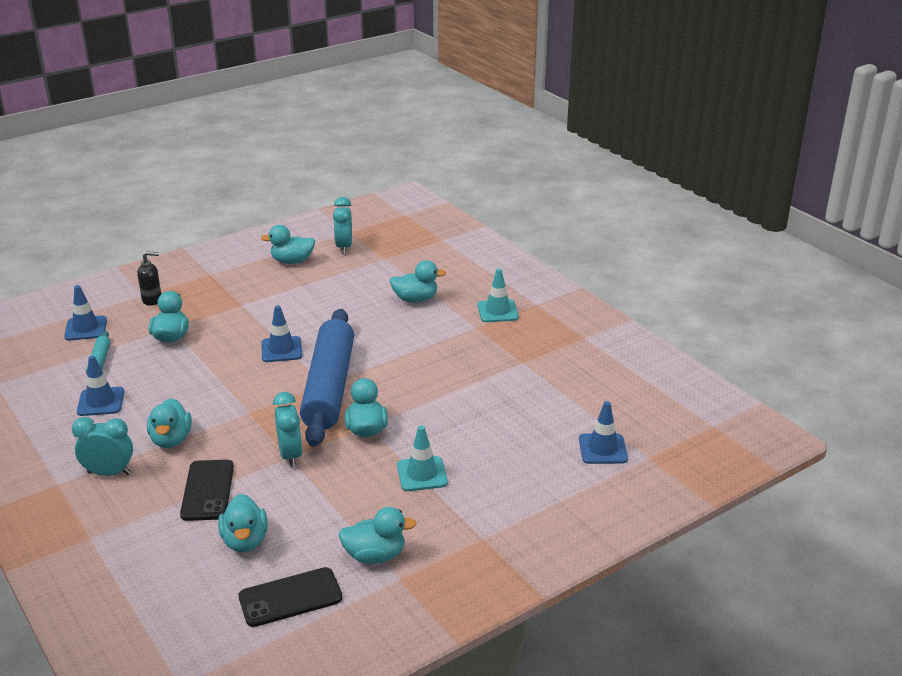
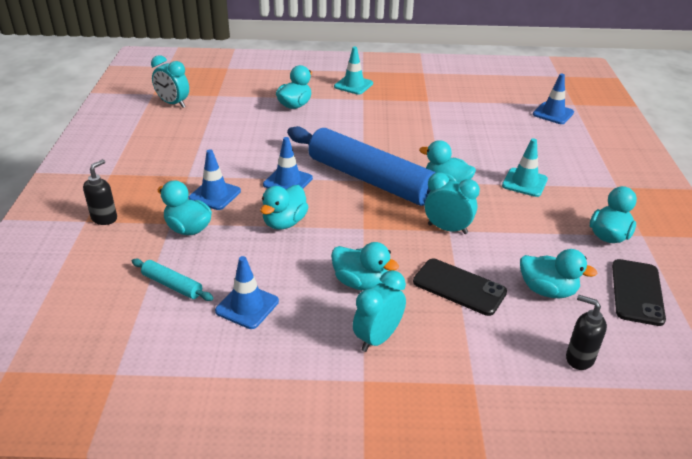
camera: 55 degrees left, 5 degrees up
blue traffic cone [64,285,107,341] -> blue traffic cone moved to [188,149,241,210]
turquoise duck [261,225,315,264] -> turquoise duck moved to [260,185,309,230]
none -> black soap dispenser [566,295,607,370]

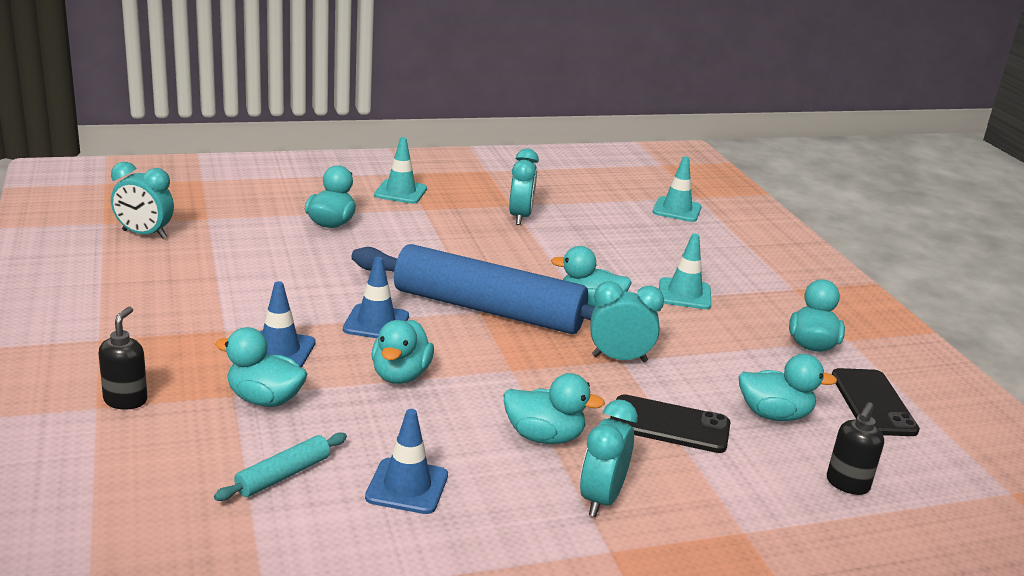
camera: 20 degrees left, 10 degrees down
turquoise rolling pin [132,259,214,301] -> turquoise rolling pin turned 60 degrees counterclockwise [214,433,347,501]
blue traffic cone [533,74,574,124] -> turquoise traffic cone [653,156,702,222]
black soap dispenser [566,295,607,370] -> black soap dispenser turned 75 degrees counterclockwise [827,402,884,495]
none -> turquoise clock [509,148,539,225]

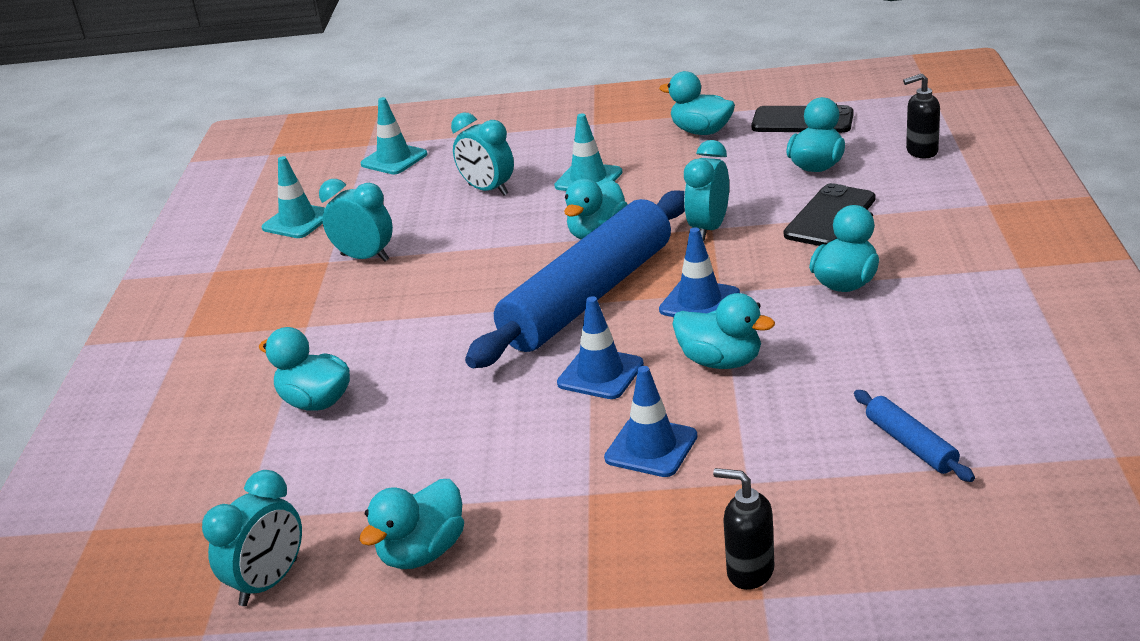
camera: 65 degrees left, 5 degrees up
turquoise rolling pin [214,433,347,501] -> blue rolling pin [854,390,975,482]
turquoise duck [215,327,307,407] -> turquoise duck moved to [359,479,464,569]
blue traffic cone [365,409,448,514] -> blue traffic cone moved to [659,227,740,317]
turquoise traffic cone [374,137,427,204] -> turquoise traffic cone moved to [262,156,325,238]
turquoise clock [580,399,638,517] -> turquoise clock moved to [451,112,514,195]
black soap dispenser [827,402,884,495] -> black soap dispenser turned 120 degrees clockwise [903,74,940,158]

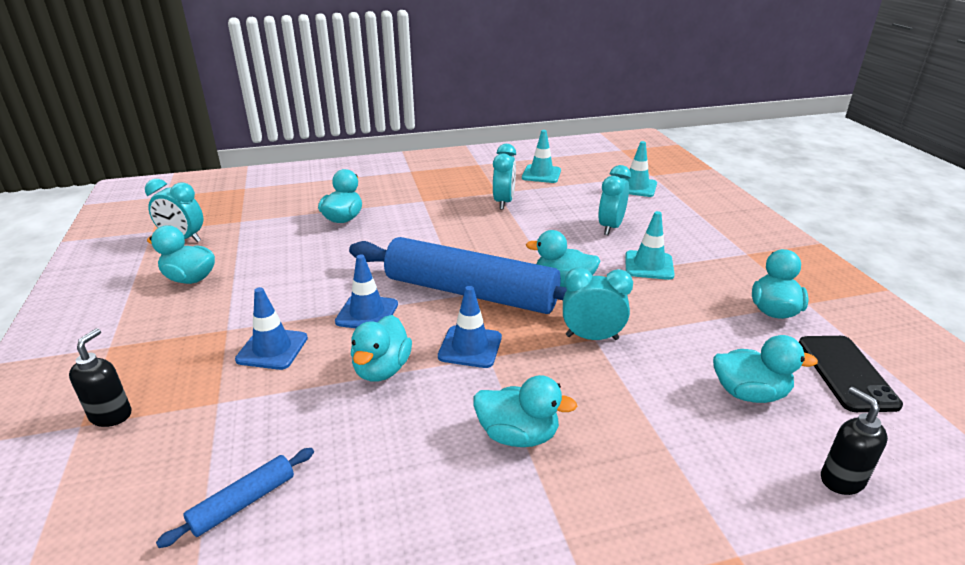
camera: 70 degrees right, 0 degrees up
black phone [784,183,875,246] -> none

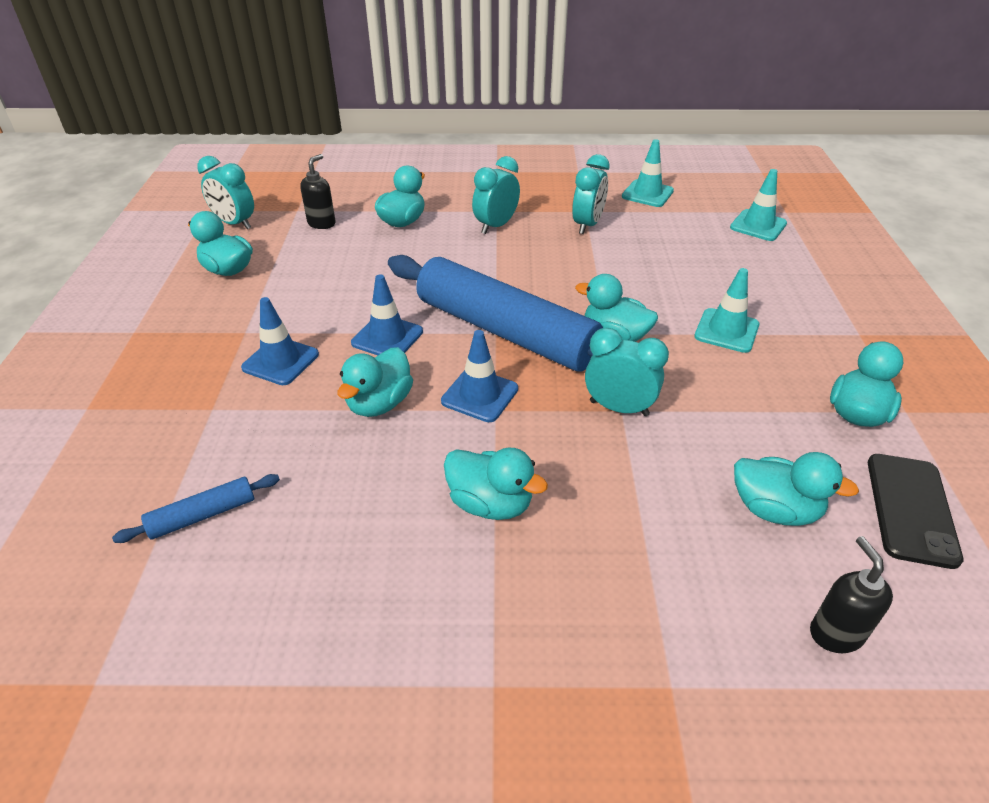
camera: 15 degrees right, 10 degrees up
black soap dispenser [69,328,131,427] -> black soap dispenser moved to [300,154,336,229]
turquoise clock [598,165,631,235] -> turquoise clock moved to [472,156,520,234]

